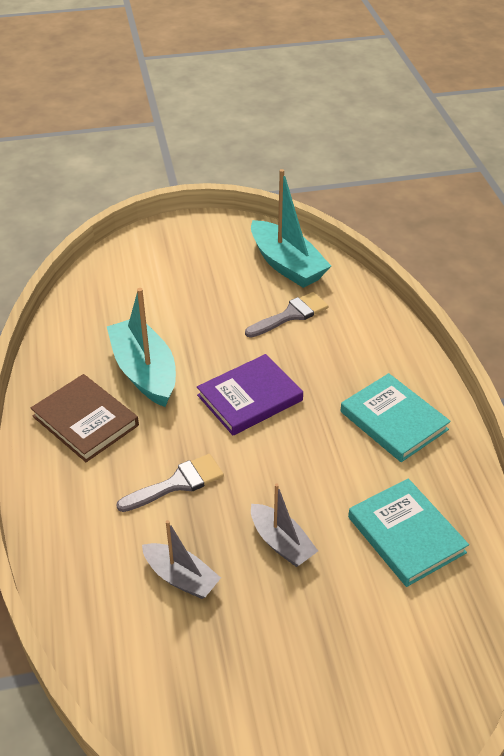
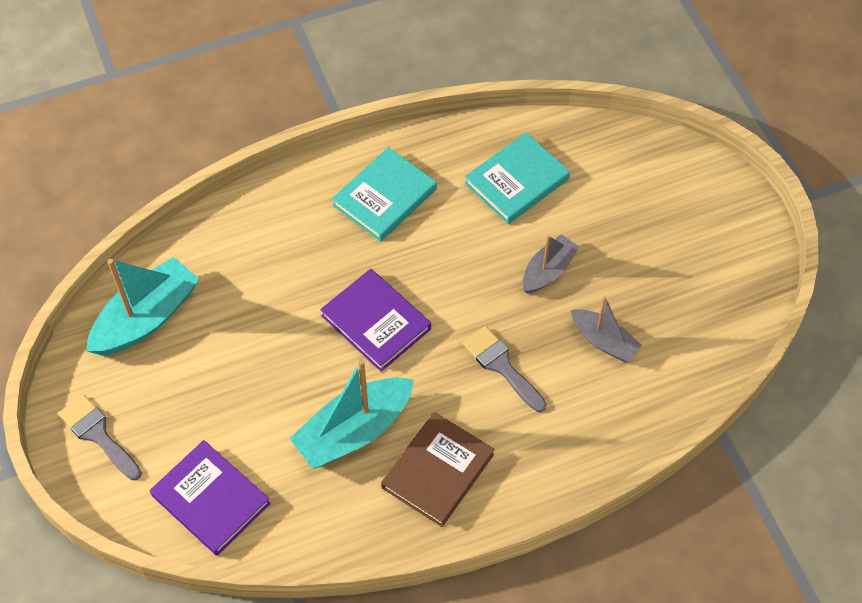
camera: 100 degrees left, 15 degrees up
grey boat [142,520,221,599] -> grey boat turned 105 degrees clockwise [571,297,642,362]
grey brush [245,292,328,338] -> grey brush moved to [58,394,142,480]
none -> purple book [150,440,271,556]

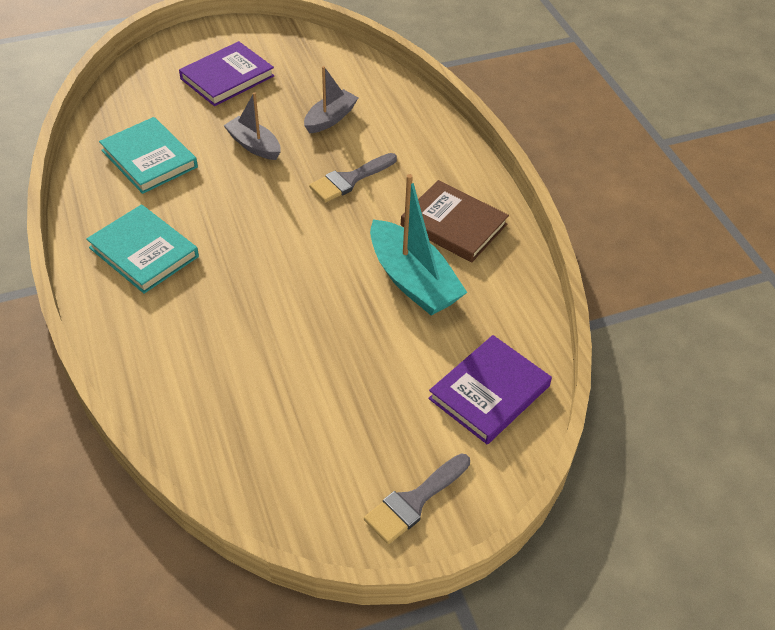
camera: 90 degrees left, 10 degrees down
turquoise boat [86,257,200,355] -> none
purple book [320,269,431,372] -> purple book moved to [179,41,274,106]

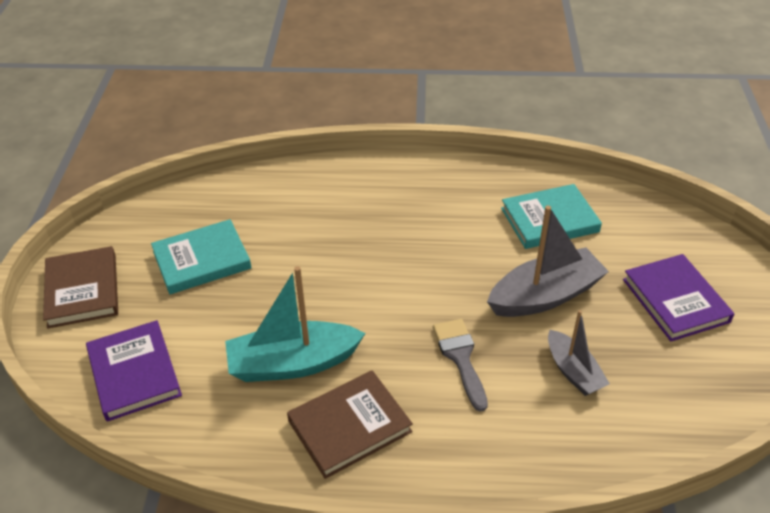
camera: 115 degrees right, 5 degrees down
turquoise book [86,204,199,294] -> turquoise book moved to [151,219,252,294]
grey boat [223,92,281,160] -> grey boat [487,206,609,317], size x1.66
grey brush [364,453,470,544] -> brown book [43,246,118,329]

